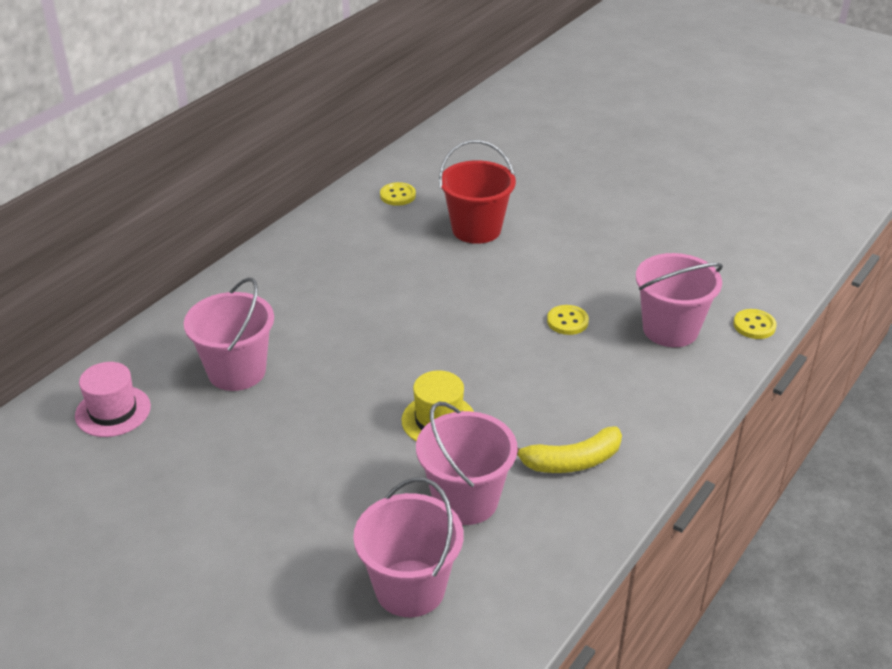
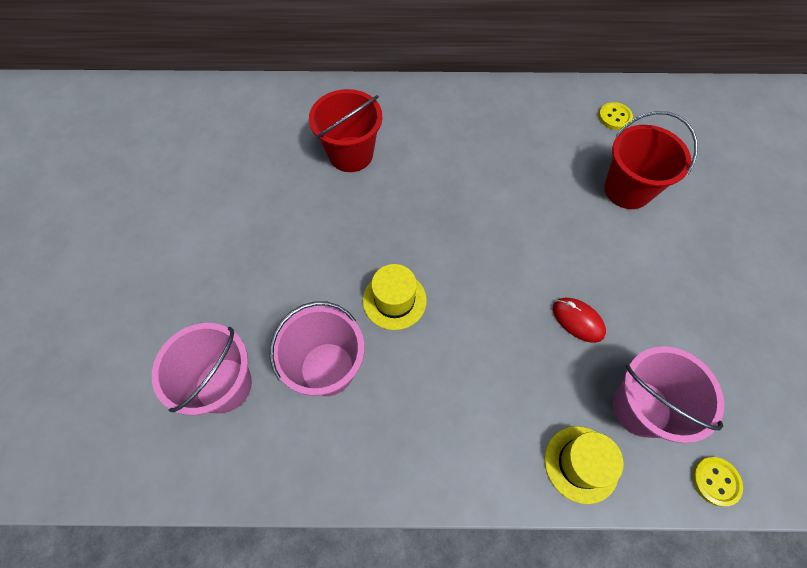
camera: 55 degrees right, 25 degrees up
pink hat [75,362,151,437] -> none
pink bucket [184,278,274,391] -> red bucket [309,89,382,172]
yellow banana [517,426,622,473] -> none
yellow button [547,305,589,335] -> red mouse [553,298,606,343]
none -> yellow hat [545,426,624,504]

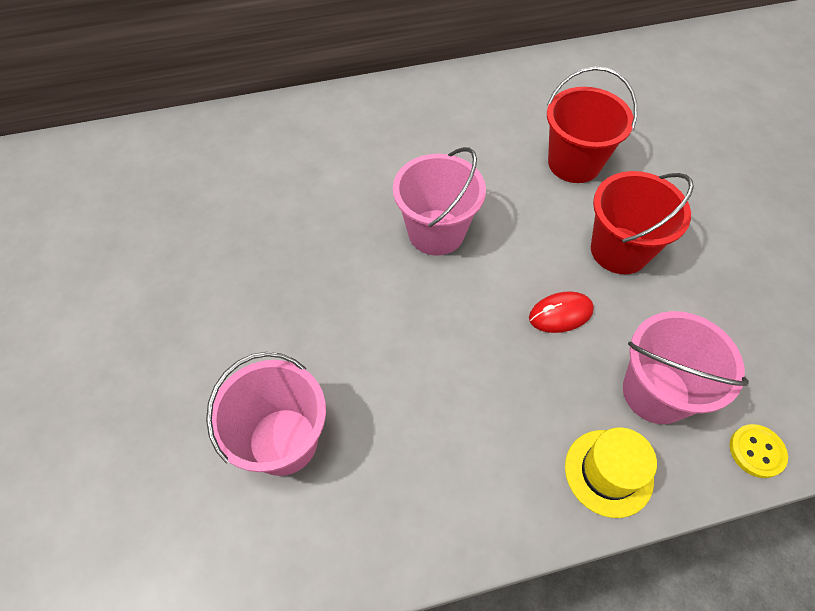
camera: 15 degrees left, 5 degrees down
pink bucket [152,323,252,415] -> pink bucket moved to [393,147,486,256]
red bucket [309,89,382,172] -> red bucket moved to [591,171,694,274]
yellow hat [363,264,427,330] -> none
red mouse [553,298,606,343] -> red mouse turned 45 degrees counterclockwise [529,291,594,333]
yellow button [598,102,633,130] -> none

